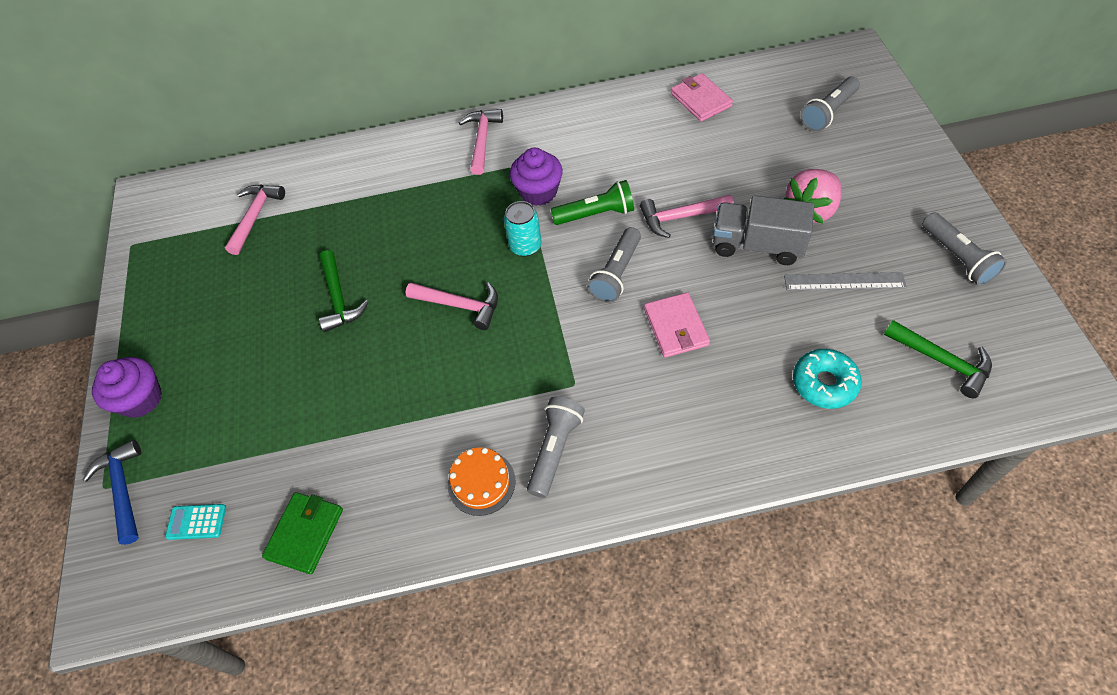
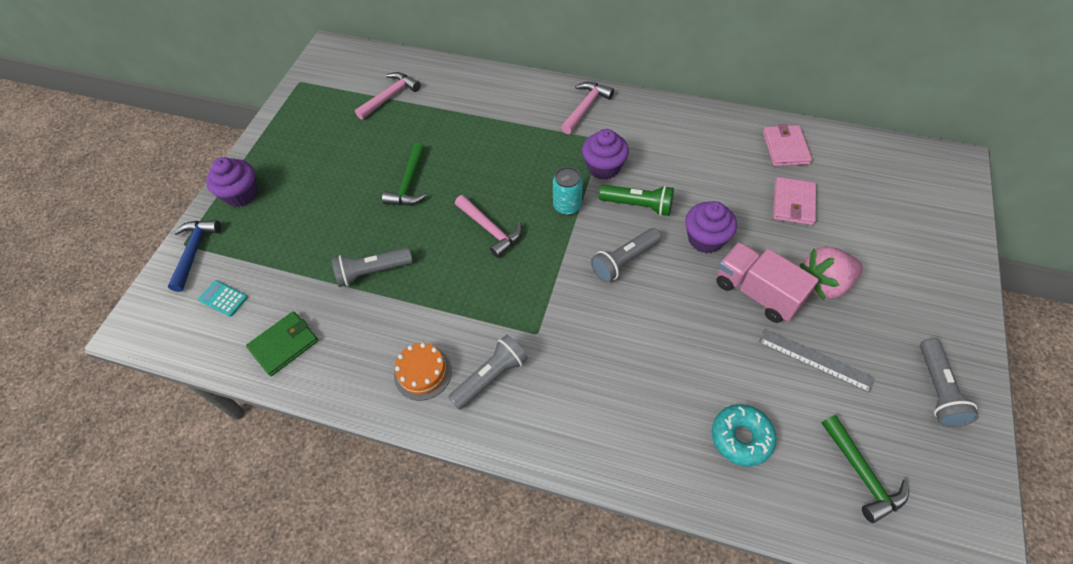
camera: 25 degrees right, 0 degrees up
pink hammer [640,195,734,238] -> purple cupcake [685,201,737,253]
pink wallet [644,292,710,358] -> pink wallet moved to [773,177,816,225]
grey truck [713,196,814,265] -> pink truck [716,242,819,323]
grey flashlight [800,76,860,132] -> grey flashlight moved to [331,248,413,287]

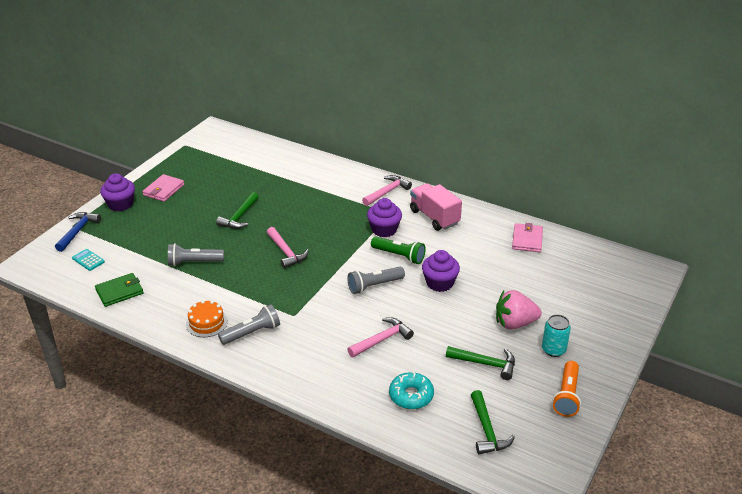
camera: 10 degrees right, 20 degrees down
pink hammer [355,72,421,120] -> pink hammer moved to [347,317,414,357]
turquoise can [553,167,583,215] -> turquoise can moved to [542,314,571,357]
pink truck [716,242,819,323] -> pink truck moved to [410,183,462,231]
grey ruler [758,329,875,393] -> green hammer [446,346,515,380]
pink wallet [773,177,816,225] -> pink wallet moved to [142,174,184,202]
grey flashlight [920,338,979,427] -> orange flashlight [553,361,581,417]

